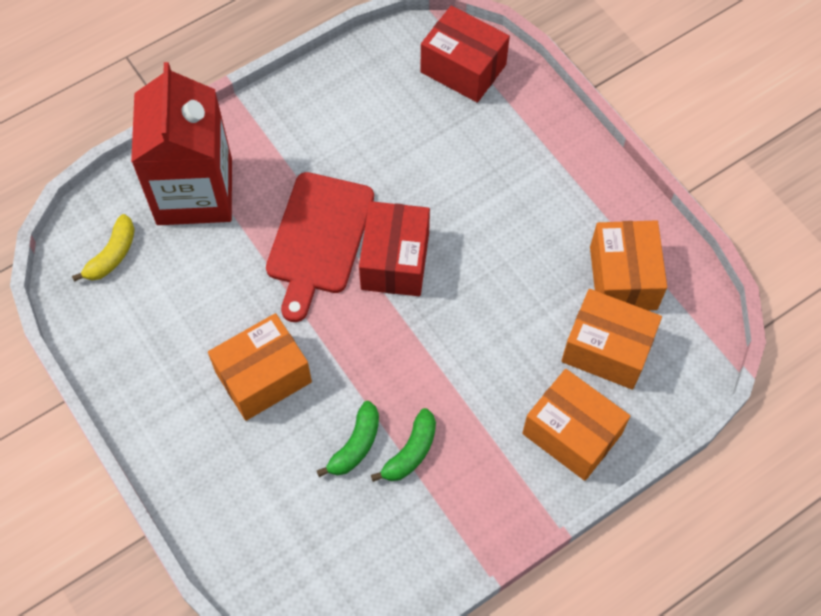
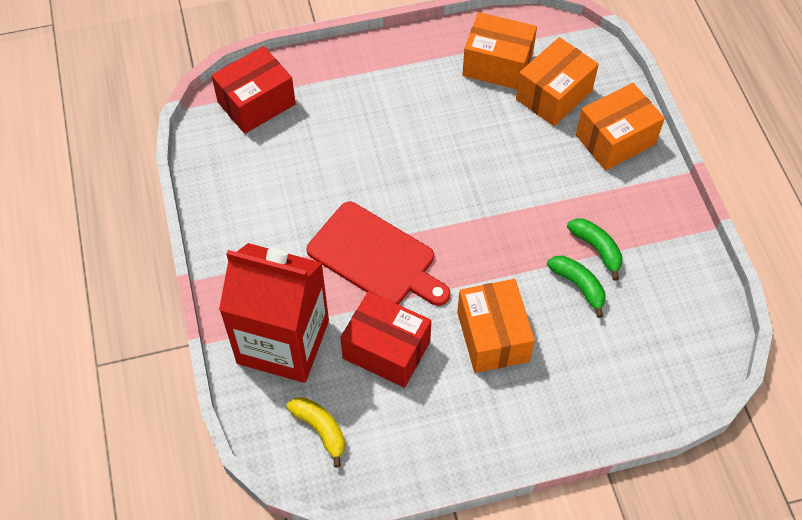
camera: 70 degrees left, 5 degrees down
red box [359,201,430,296] -> red box moved to [340,291,431,388]

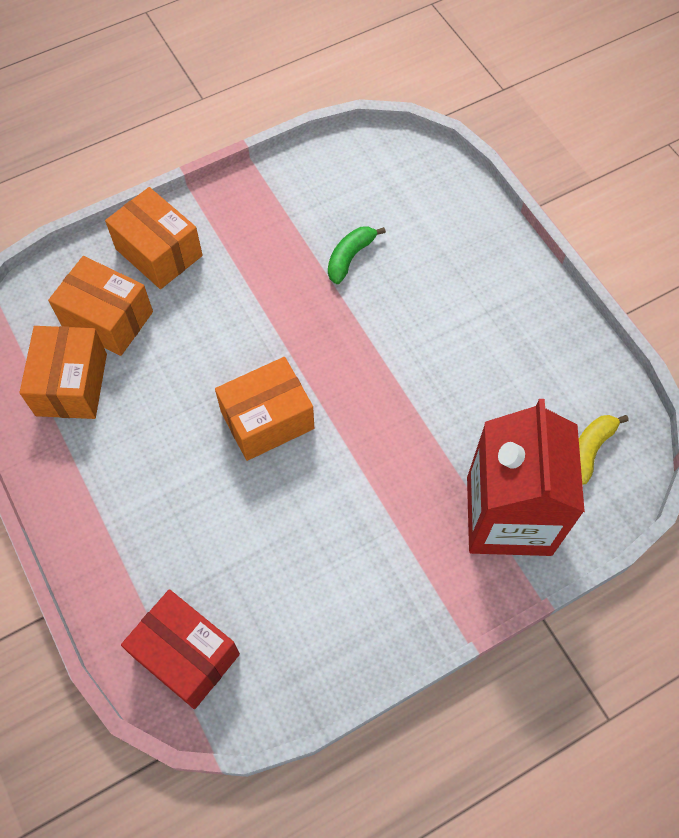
camera: 105 degrees left, 5 degrees up
red cutting board [307,202,450,306] -> none
red box [340,291,431,388] -> none
orange box [457,279,535,373] -> orange box moved to [215,357,314,461]
green banana [567,219,623,280] -> none

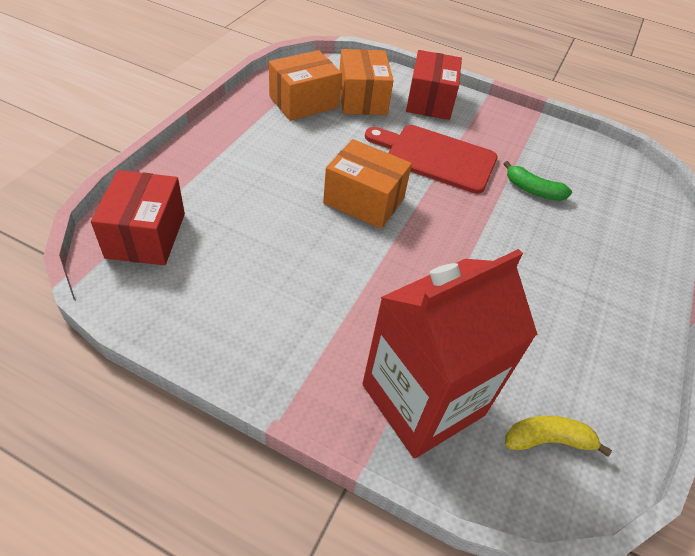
camera: 50 degrees right, 15 degrees down
orange box [105,187,203,289] -> red box [406,50,462,120]
green banana [328,226,386,284] -> green banana turned 150 degrees counterclockwise [504,161,572,201]
none -> red cutting board [365,125,498,194]

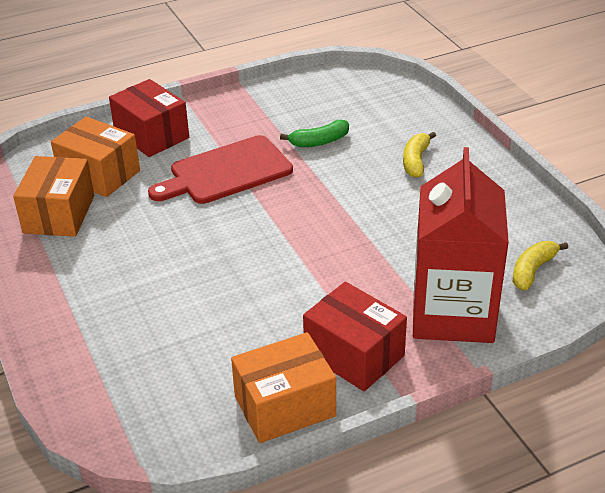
camera: 45 degrees left, 10 degrees down
red box [91,170,185,265] -> red box moved to [303,282,407,391]
orange box [323,139,412,229] -> orange box moved to [231,332,336,443]
none -> yellow banana [403,132,436,178]

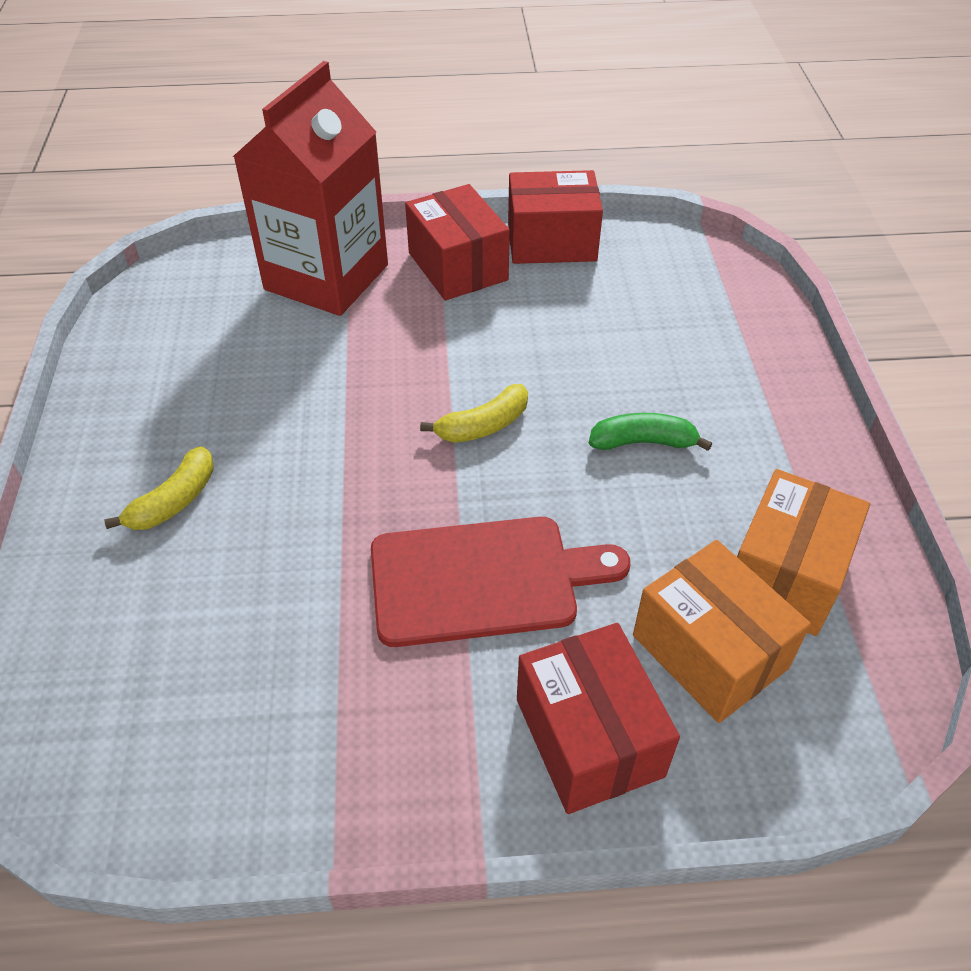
camera: 160 degrees left, 10 degrees up
orange box [231,332,336,443] -> red box [508,170,603,264]
green banana [280,120,349,147] -> green banana moved to [589,413,712,451]
yellow banana [513,241,568,290] -> yellow banana moved to [420,384,528,443]

